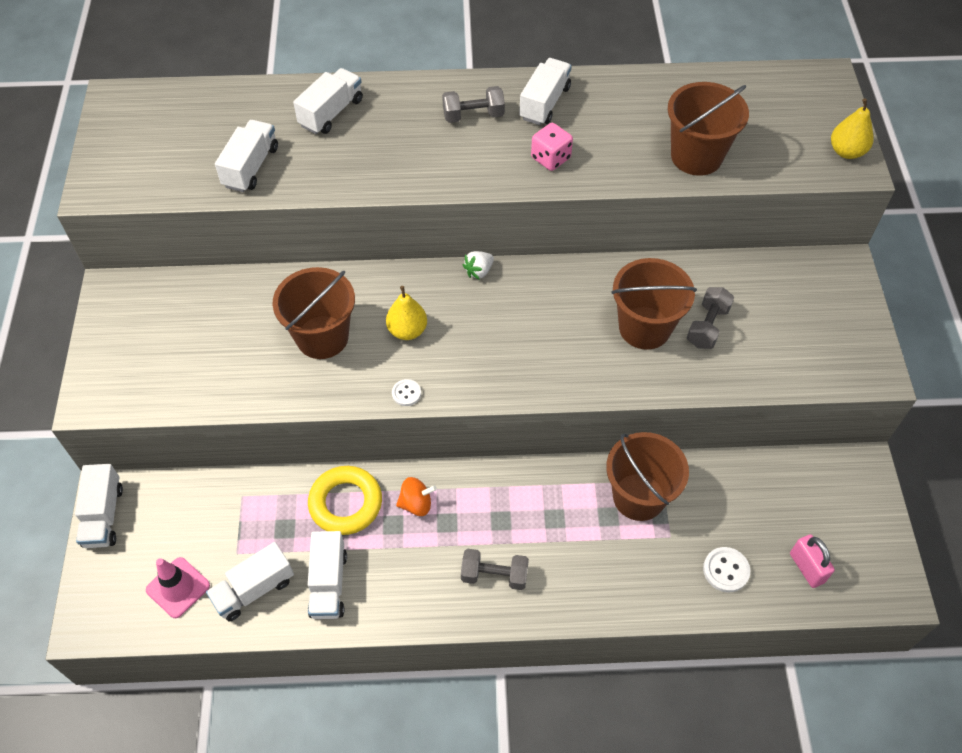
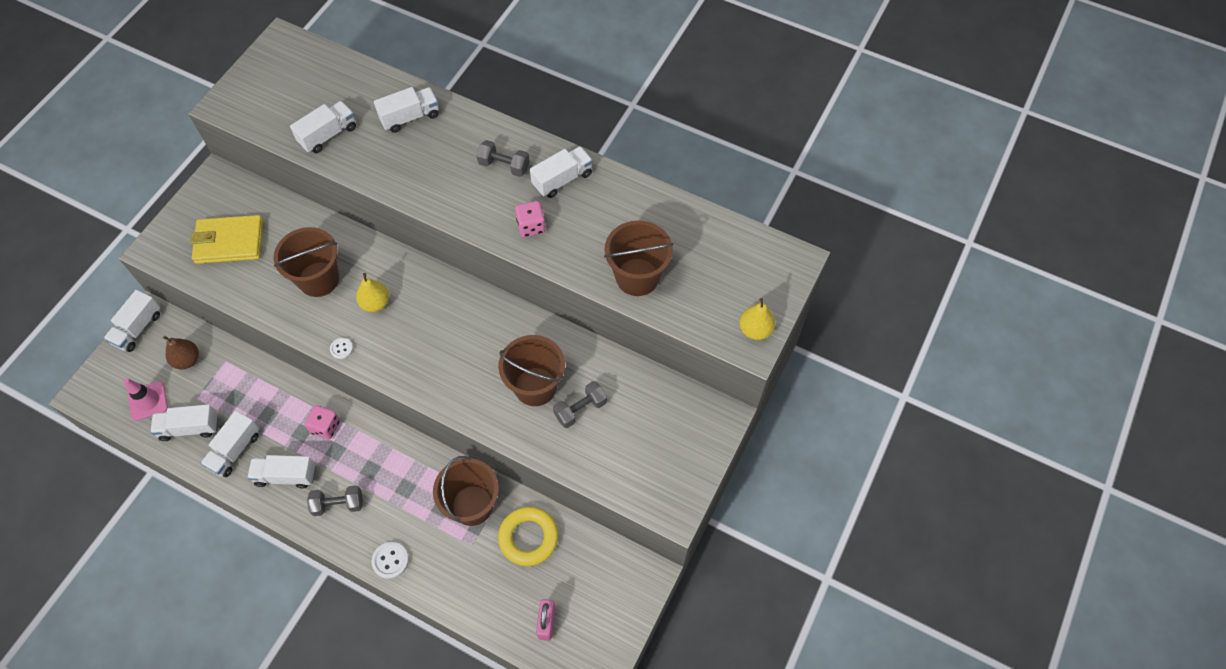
camera: 30 degrees right, 5 degrees up
yellow ring [308,466,382,535] -> yellow ring moved to [498,507,558,566]
orange spinning top [396,477,437,516] -> pink dice [305,405,340,439]
grey dumbbell [461,549,529,590] -> grey dumbbell turned 45 degrees counterclockwise [307,485,363,516]
white strawberry [463,251,494,280] -> none
white button [703,547,750,592] -> white button moved to [372,542,409,579]
none -> brown pear [163,336,199,369]
none -> yellow wallet [190,215,263,264]
none -> white truck [247,455,315,489]

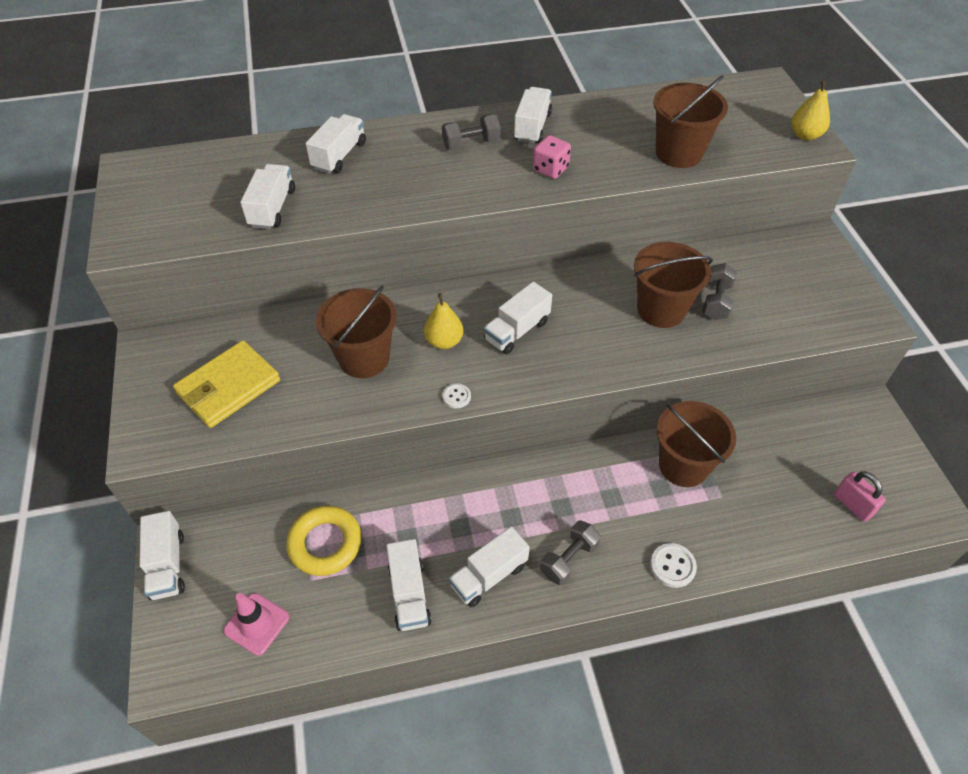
camera: 40 degrees left, 10 degrees down
white truck [150,404,218,441] -> white truck moved to [484,282,552,354]
brown pear [163,336,199,369] -> none
pink dice [305,405,340,439] -> none
yellow ring [498,507,558,566] -> yellow ring moved to [286,506,362,576]

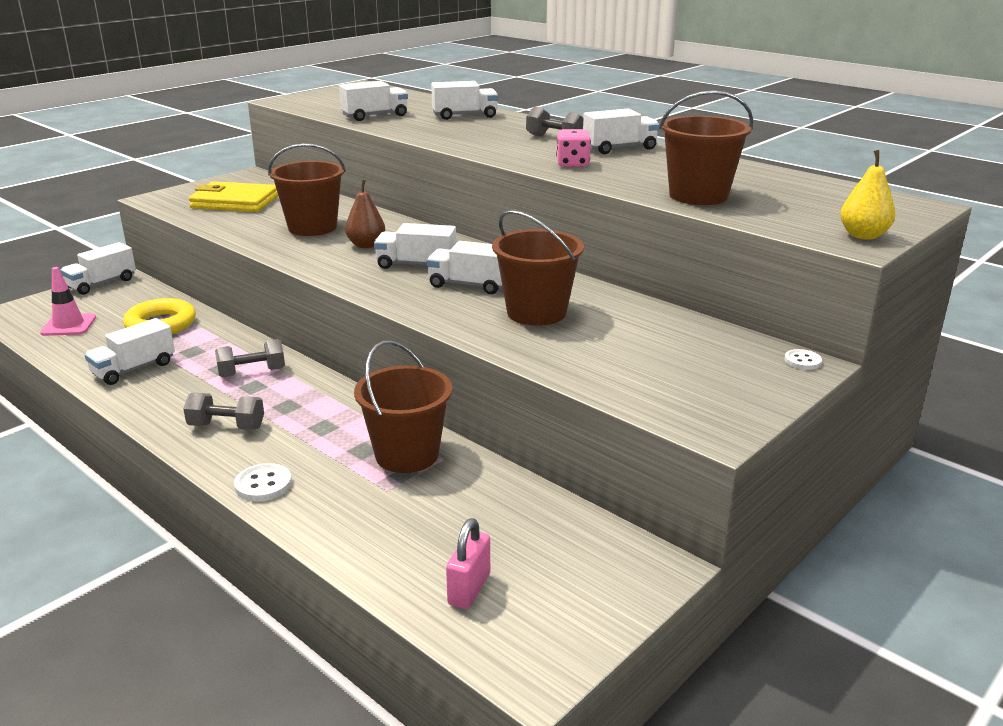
camera: 55 degrees right, 25 degrees down
yellow pear [424,293,463,349] -> brown pear [345,180,385,248]
white button [443,384,471,408] -> white button moved to [784,349,822,370]
white truck [449,527,530,607] -> white truck moved to [427,241,503,294]
grey dumbbell [703,263,737,320] -> grey dumbbell moved to [215,339,285,378]

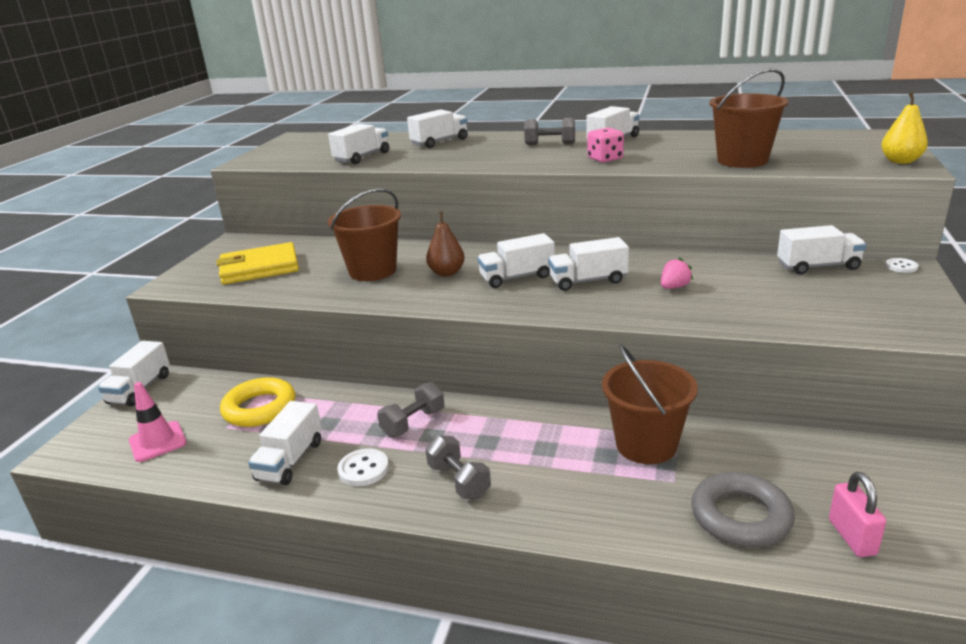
camera: 25 degrees left, 0 degrees up
grey dumbbell [183,393,264,430] -> grey dumbbell turned 75 degrees clockwise [425,435,491,499]
white button [234,463,292,502] -> white button moved to [338,449,389,486]
brown bucket [492,210,584,326] -> pink strawberry [661,257,693,289]
none -> grey ring [691,472,795,547]
none -> white truck [777,225,866,275]

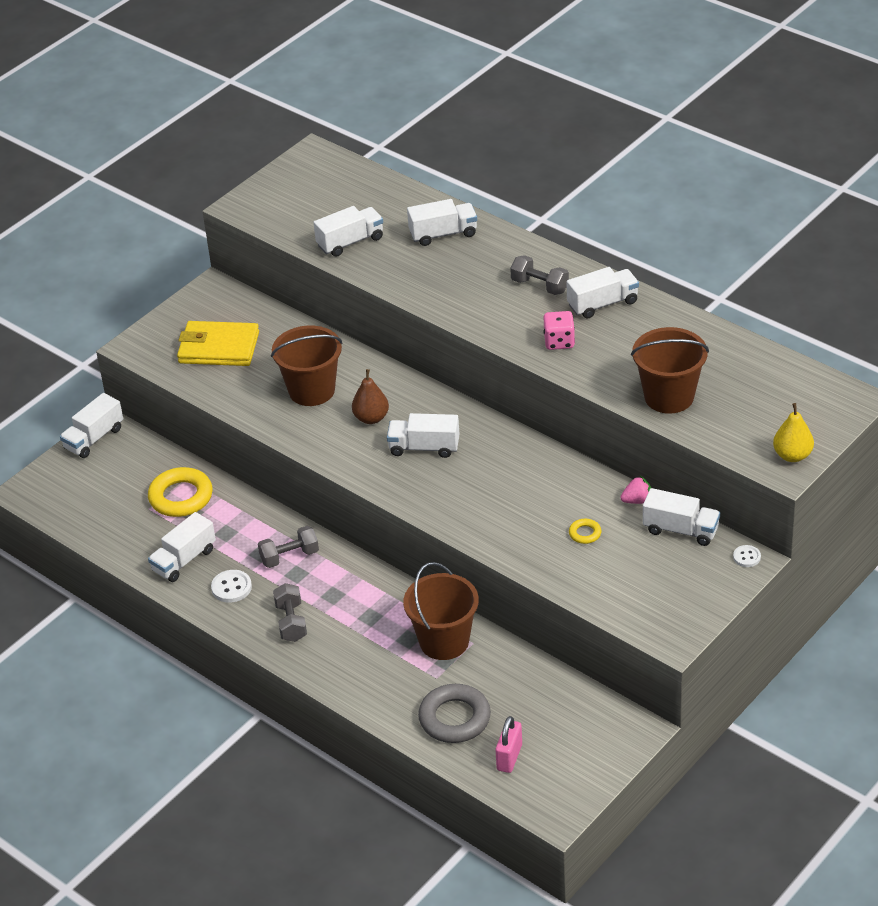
camera: 25 degrees right, 15 degrees up
pink traffic cone [129,382,187,462] -> none
white truck [548,237,629,291] -> none
pink strawberry [661,257,693,289] -> pink strawberry moved to [620,476,651,504]
none -> yellow ring [569,519,601,544]

